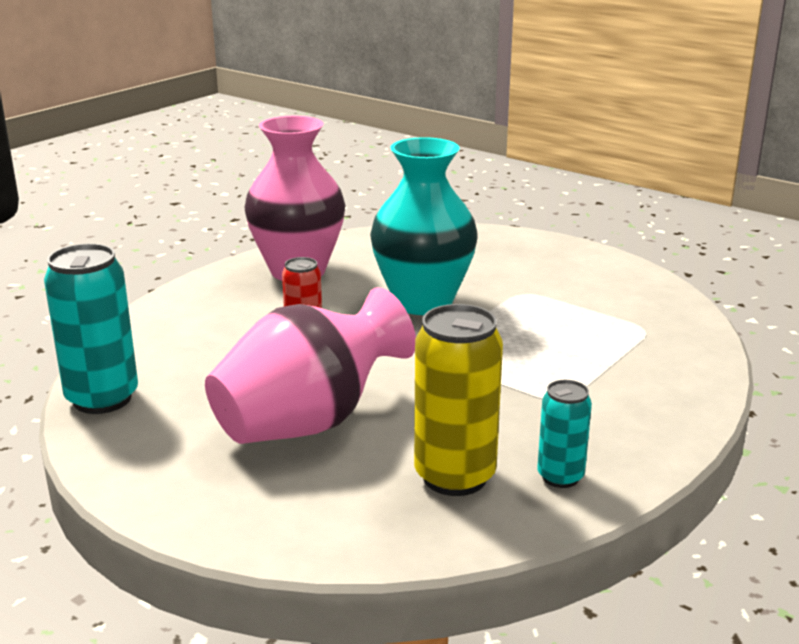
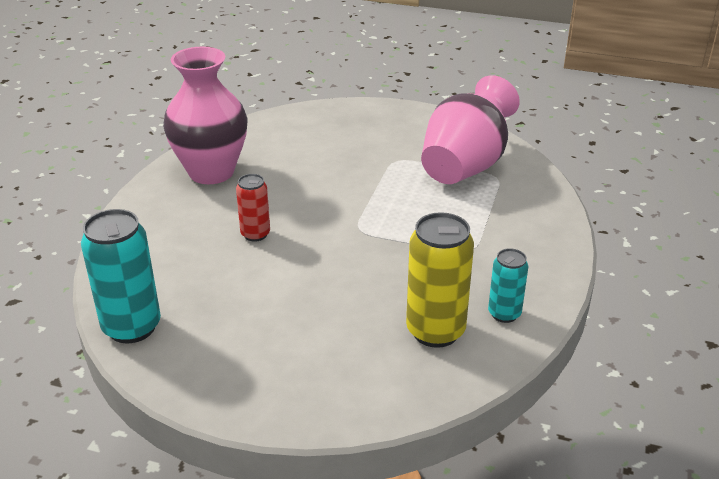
camera: 20 degrees left, 10 degrees up
pink vase [205,287,416,444] -> pink vase moved to [421,75,520,184]
turquoise vase [370,137,478,315] -> none

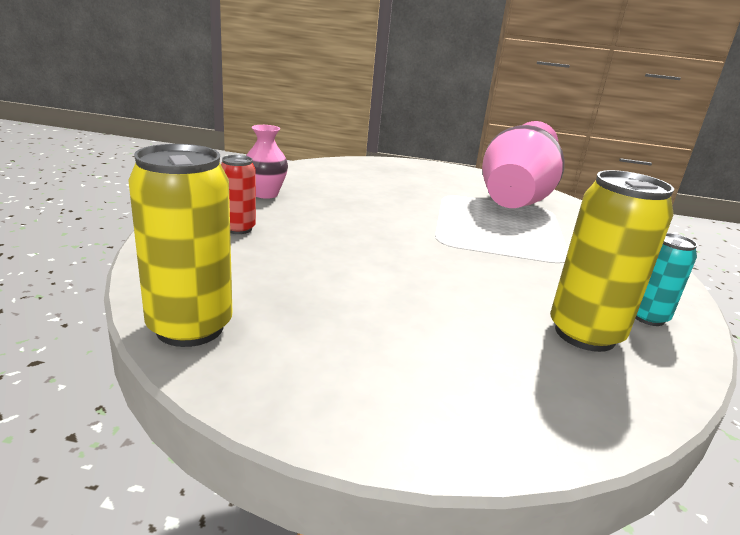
camera: 10 degrees left, 10 degrees down
turquoise can [81,209,161,343] -> yellow can [128,144,232,347]
pink vase [163,47,248,184] -> pink vase [246,125,288,199], size x0.51
red can [236,174,270,242] -> red can moved to [221,155,256,234]

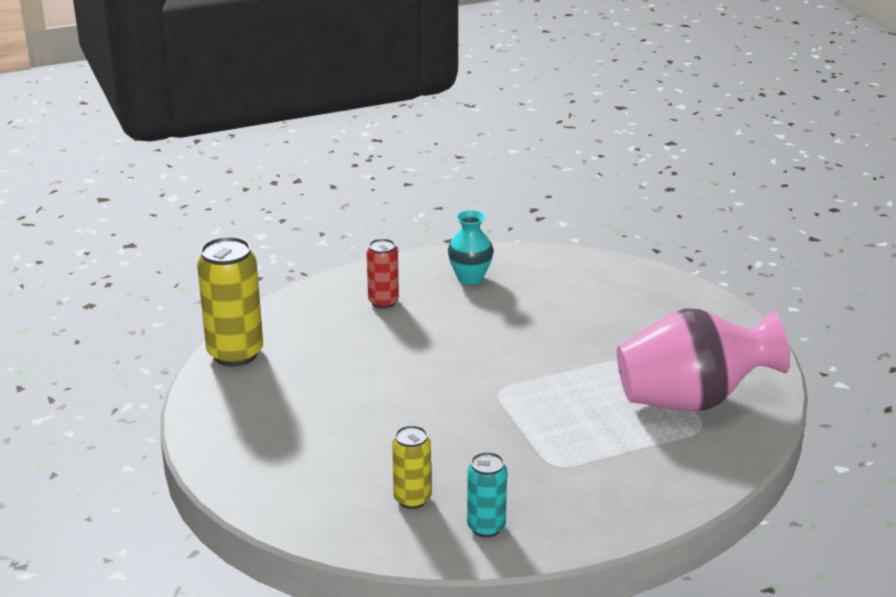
camera: 60 degrees right, 5 degrees up
pink vase [246,125,288,199] -> turquoise vase [448,210,494,285]
yellow can [550,170,674,352] -> yellow can [392,425,431,509], size x0.58

